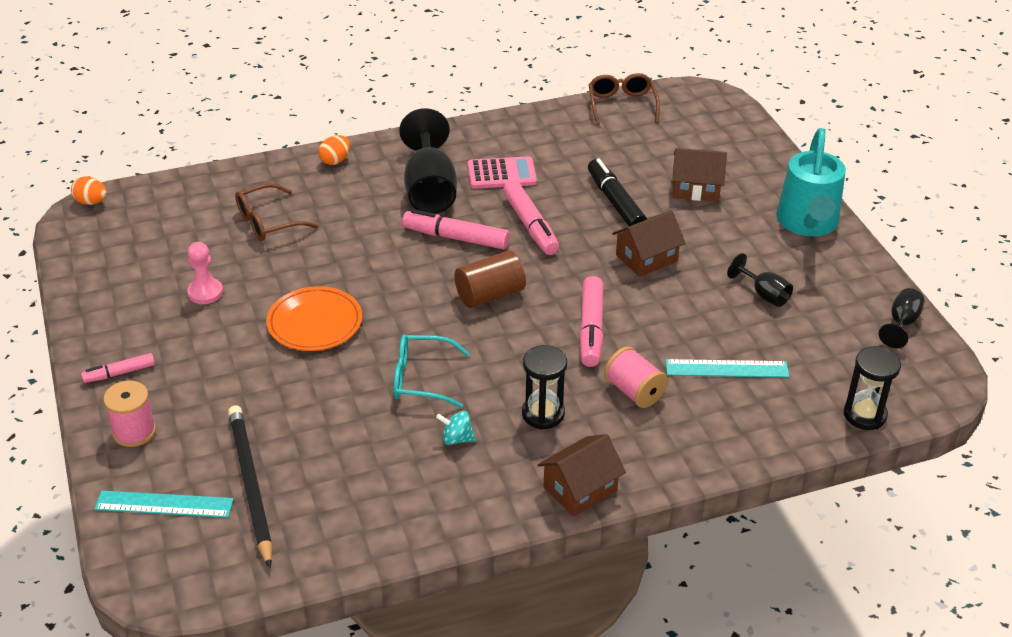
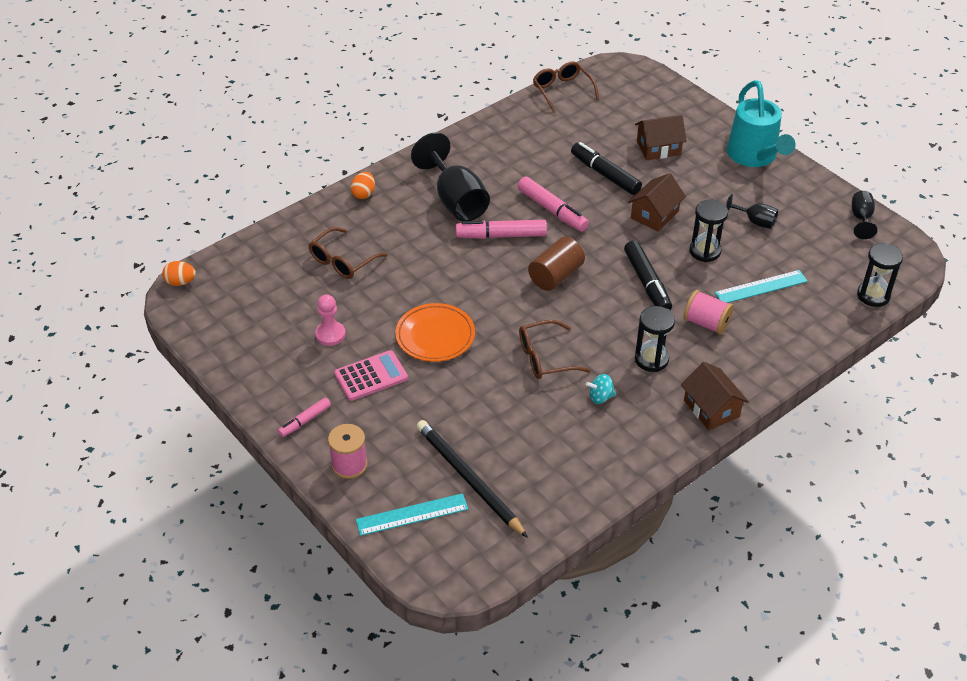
camera: 20 degrees left, 5 degrees up
turquoise glasses [394,334,470,408] -> brown glasses [519,320,591,379]
pink calculator [468,156,537,189] -> pink calculator moved to [334,350,408,401]
brown house [538,434,626,516] -> brown house turned 60 degrees counterclockwise [681,362,749,430]
pink marker [579,276,603,367] -> black marker [624,240,672,310]
none -> black hourglass [689,200,728,262]

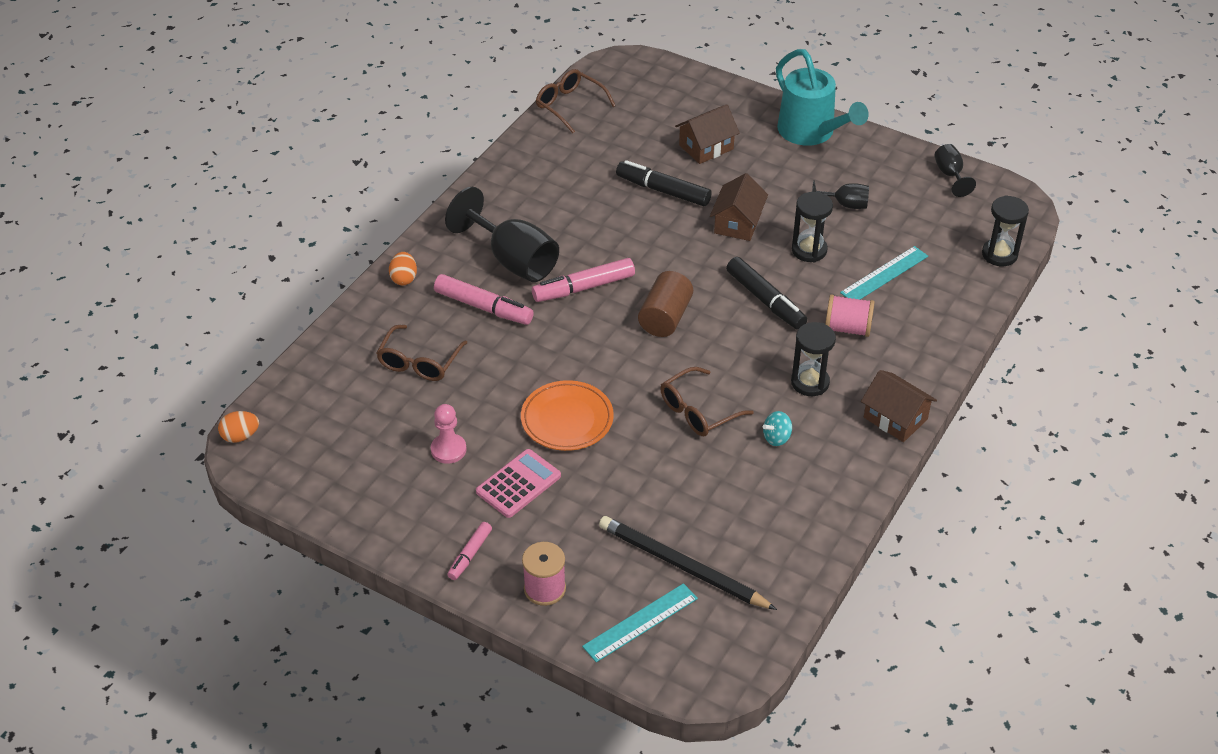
camera: 20 degrees left, 0 degrees up
pink marker [518,177,589,232] -> pink marker moved to [434,274,534,325]

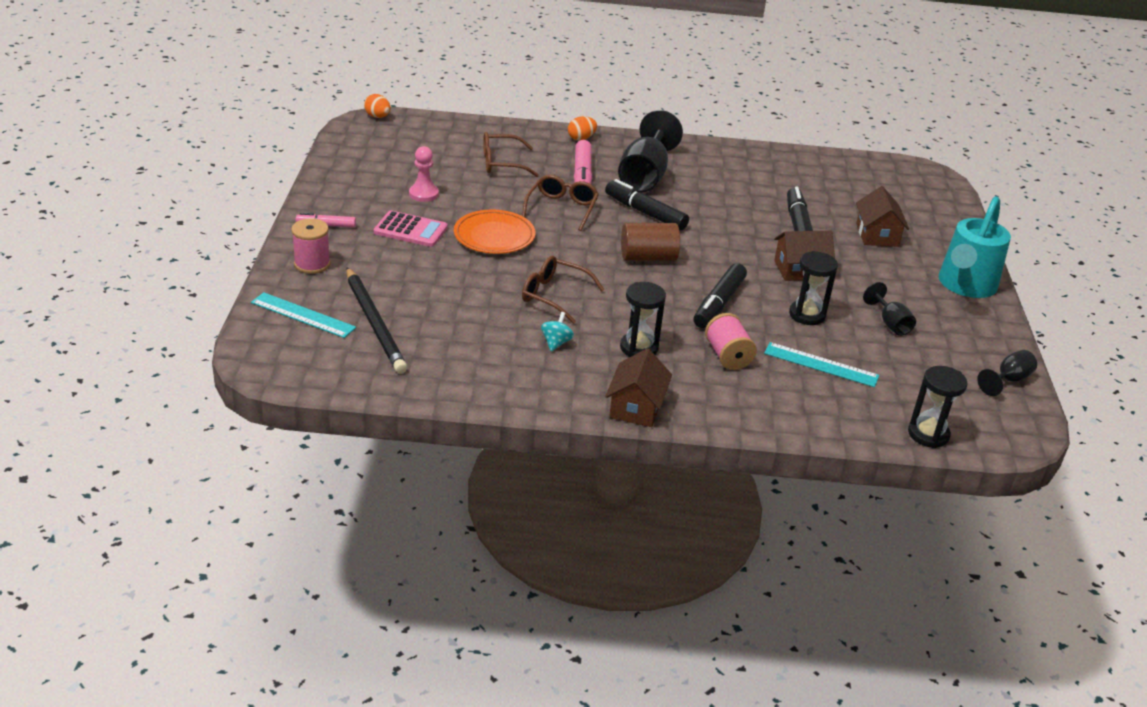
camera: 60 degrees right, 10 degrees down
pink marker [532,258,635,302] -> black marker [605,179,689,230]
brown glasses [536,69,616,133] -> brown glasses moved to [522,175,599,231]
black pencil [599,516,777,610] -> black pencil turned 150 degrees clockwise [346,267,407,373]
brown house [675,104,740,164] -> brown house turned 60 degrees clockwise [856,186,909,247]
turquoise spinning top [763,411,792,446] -> turquoise spinning top turned 75 degrees clockwise [541,312,574,351]

